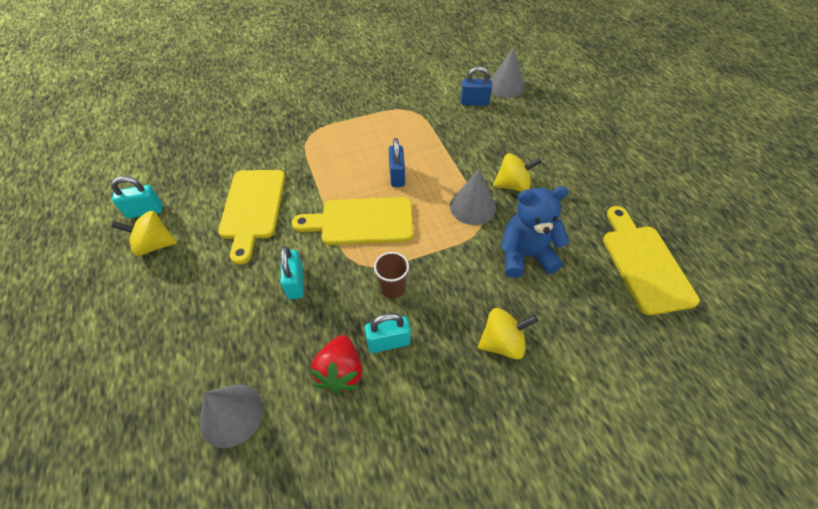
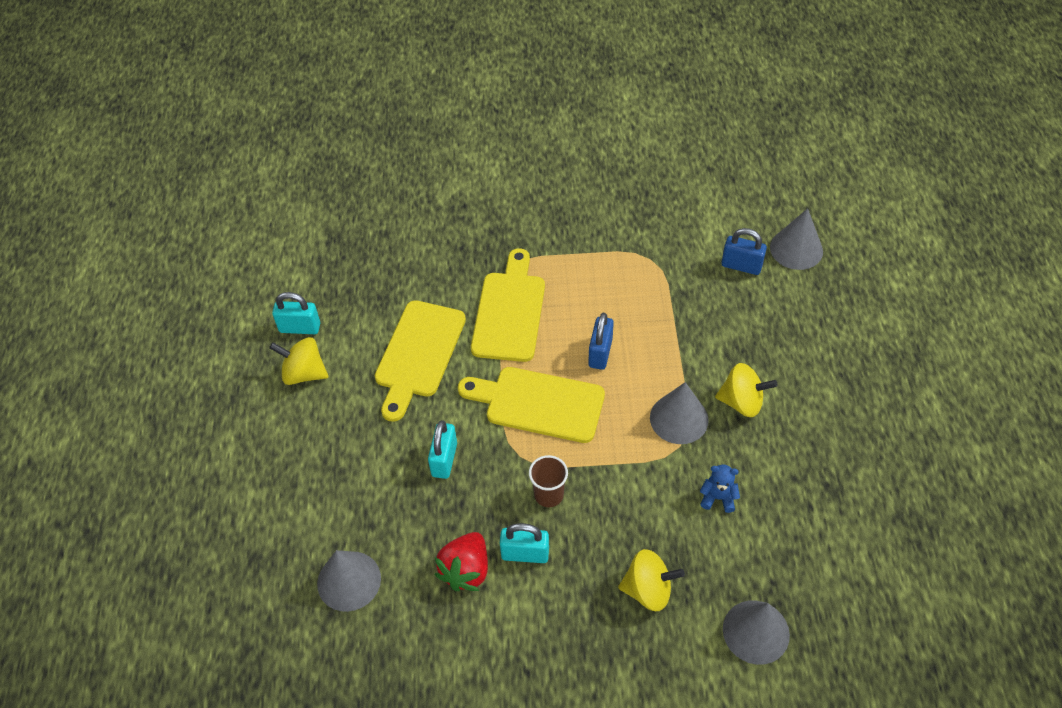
camera: 20 degrees right, 0 degrees up
blue teddy bear [500,186,569,278] -> blue teddy bear [700,465,740,513], size x0.49
yellow cutting board [603,206,700,315] -> yellow cutting board moved to [471,248,545,362]
none -> grey cone [723,600,790,665]

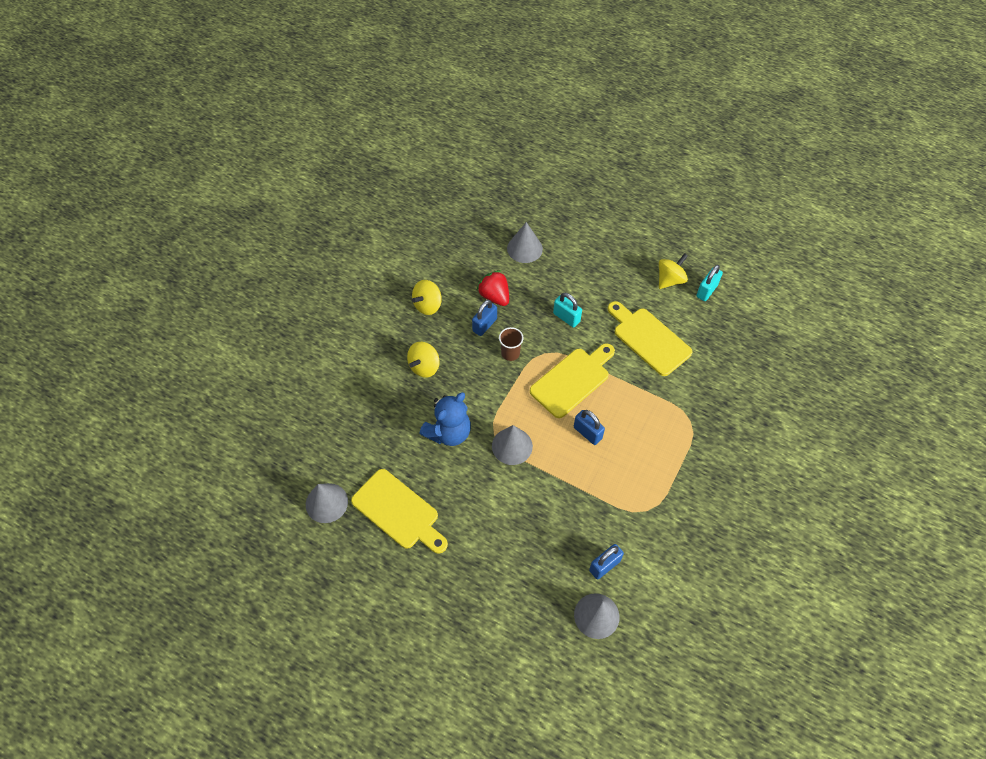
camera: 120 degrees right, 5 degrees up
yellow cutting board [471,248,545,362] -> yellow cutting board moved to [351,469,448,554]
turquoise padlock [500,523,549,563] -> blue padlock [472,300,497,336]
blue teddy bear [700,465,740,513] -> blue teddy bear [419,392,471,446], size x2.04
yellow spinning top [715,363,778,417] -> yellow spinning top moved to [412,280,442,315]
grey cone [723,600,790,665] -> grey cone moved to [306,483,348,523]

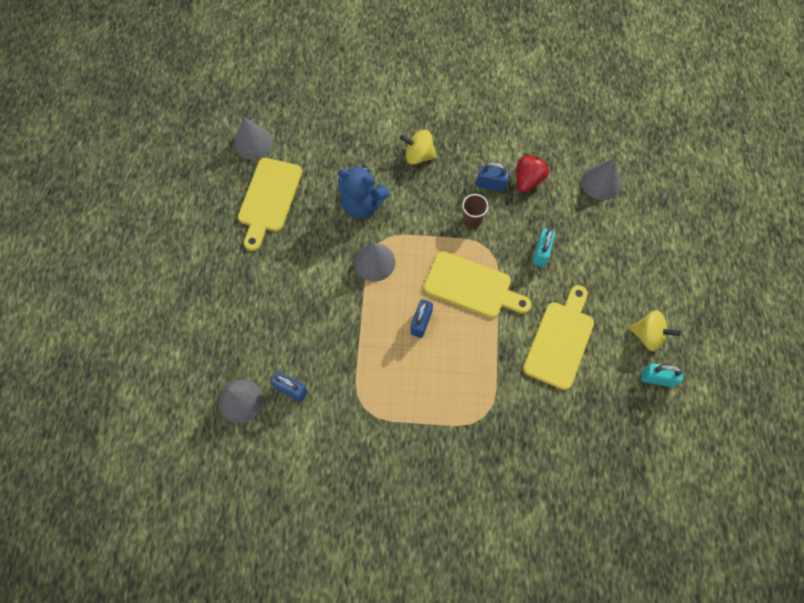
camera: 65 degrees right, 10 degrees up
yellow spinning top [412,280,442,315] -> none

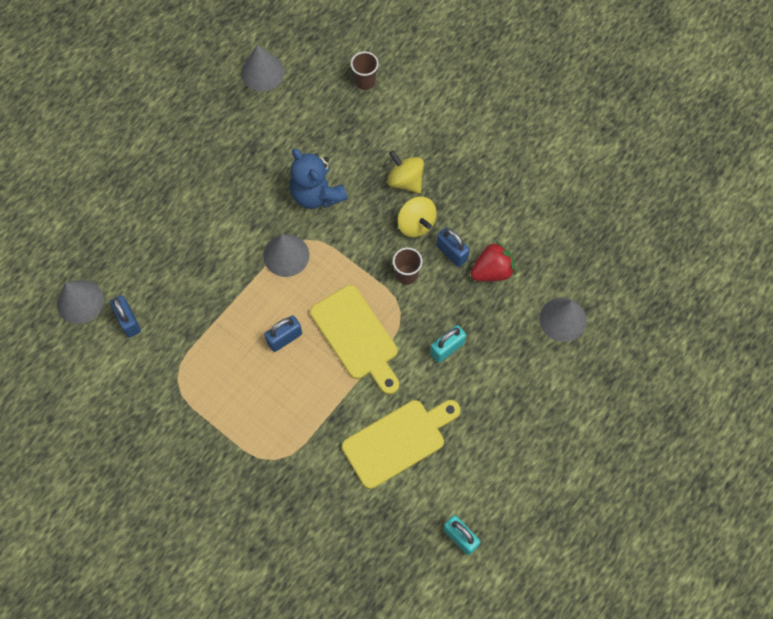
camera: 35 degrees right, 0 degrees up
yellow cutting board [238,158,302,251] -> none
yellow spinning top [629,310,681,351] -> yellow spinning top moved to [397,197,437,237]
none -> brown cup [351,51,379,90]

